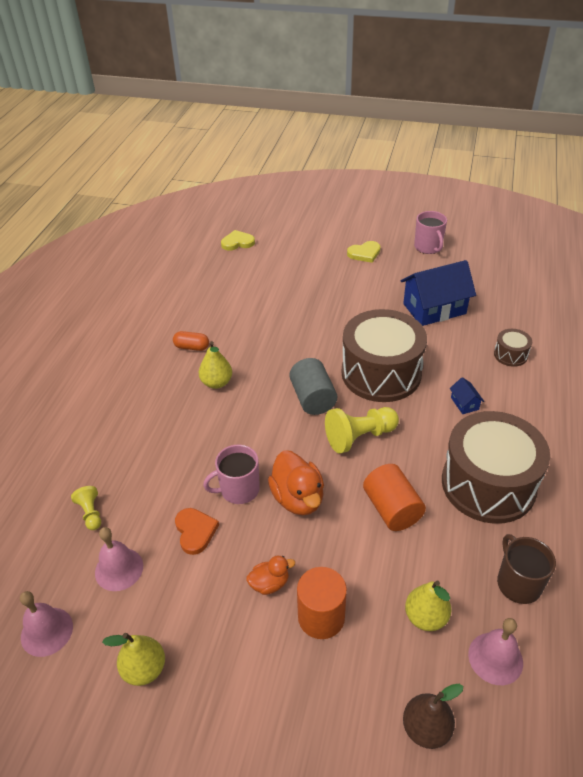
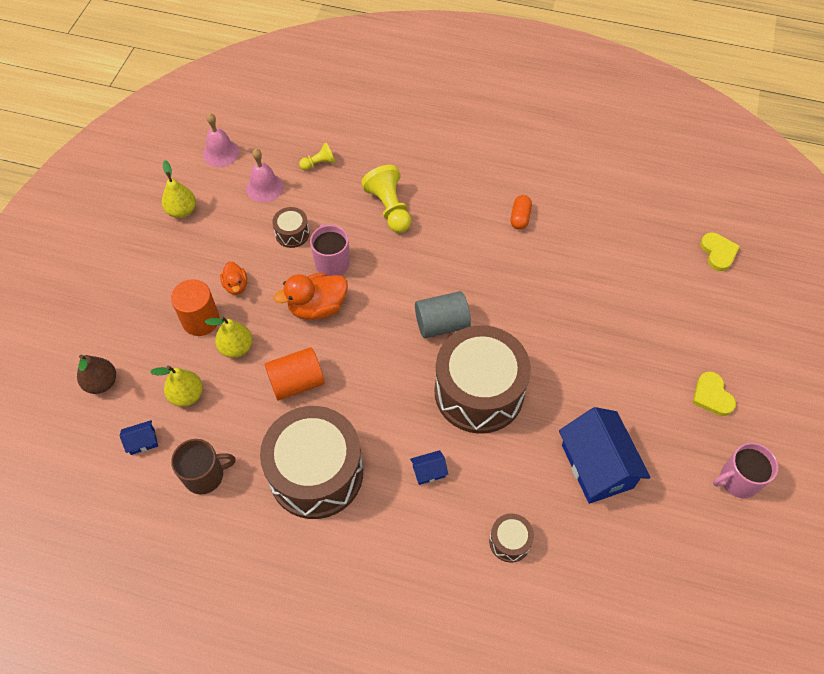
camera: 90 degrees right, 15 degrees up
orange heart [175,508,219,555] -> brown drum [272,207,310,248]
yellow pear [199,341,232,389] -> yellow pear moved to [205,316,253,358]
yellow pawn [325,407,399,454] -> yellow pawn moved to [361,165,411,233]
pink bell [468,618,523,685] -> blue house [119,420,158,455]

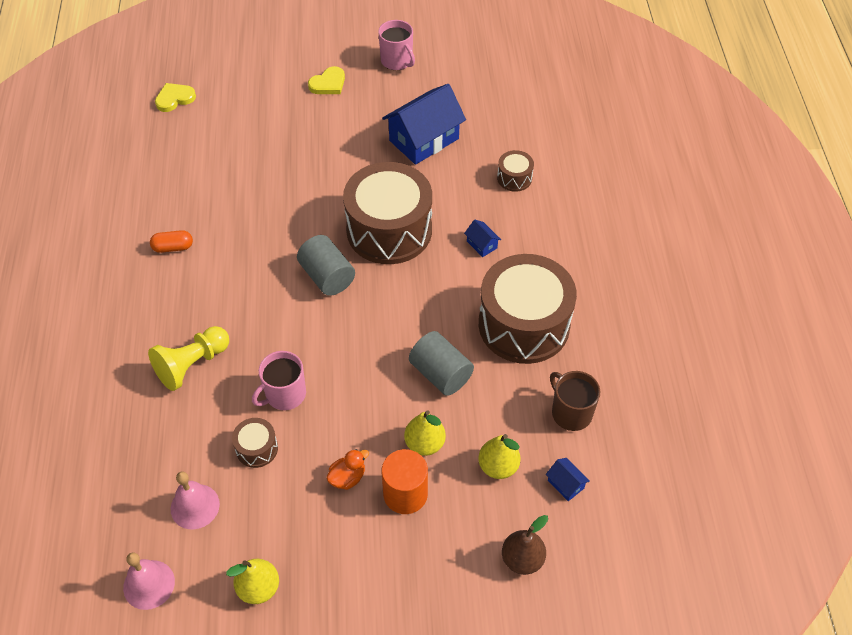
camera: 110 degrees left, 5 degrees down
orange cylinder [265,347,325,400] -> grey cylinder [409,331,474,396]
orange duck [274,273,348,320] -> none
yellow pawn [299,142,335,170] -> none

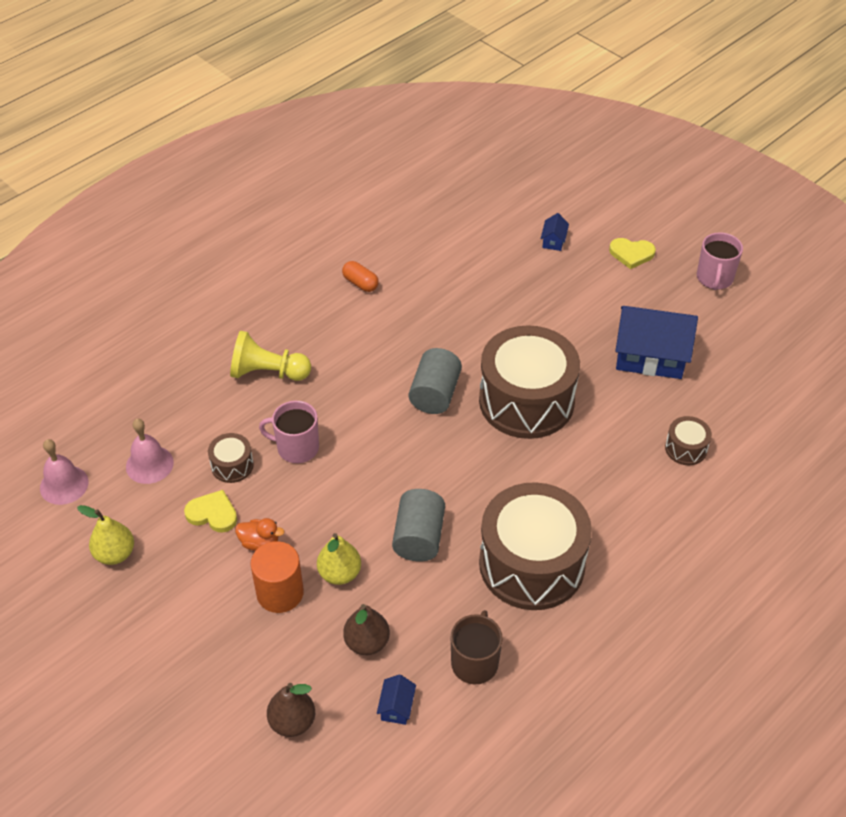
camera: 50 degrees right, 5 degrees down
yellow heart [155,83,196,112] -> yellow heart moved to [184,490,237,533]
blue house [464,220,501,257] -> blue house moved to [541,213,569,251]
yellow pear [478,434,521,479] -> brown pear [343,604,390,655]

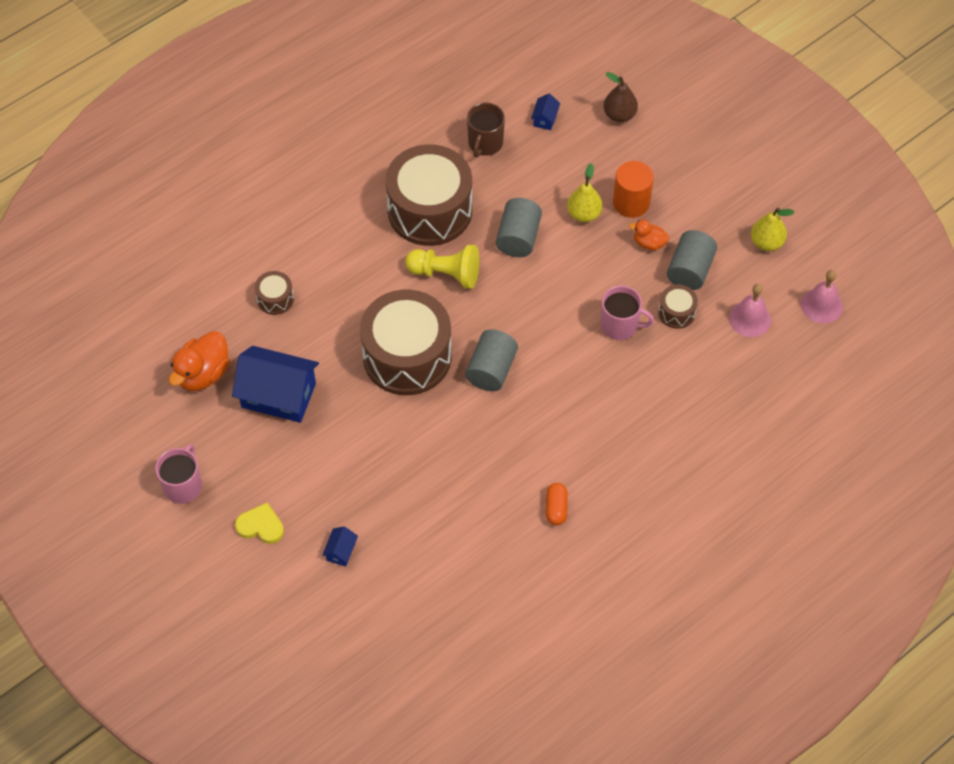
camera: 175 degrees left, 10 degrees up
yellow heart [184,490,237,533] -> grey cylinder [667,230,717,290]
yellow pawn [230,330,311,381] -> yellow pawn moved to [405,245,479,289]
orange capsule [342,261,379,292] -> orange capsule turned 45 degrees clockwise [546,483,568,526]
brown pear [343,604,390,655] -> none
none -> orange duck [169,331,230,391]

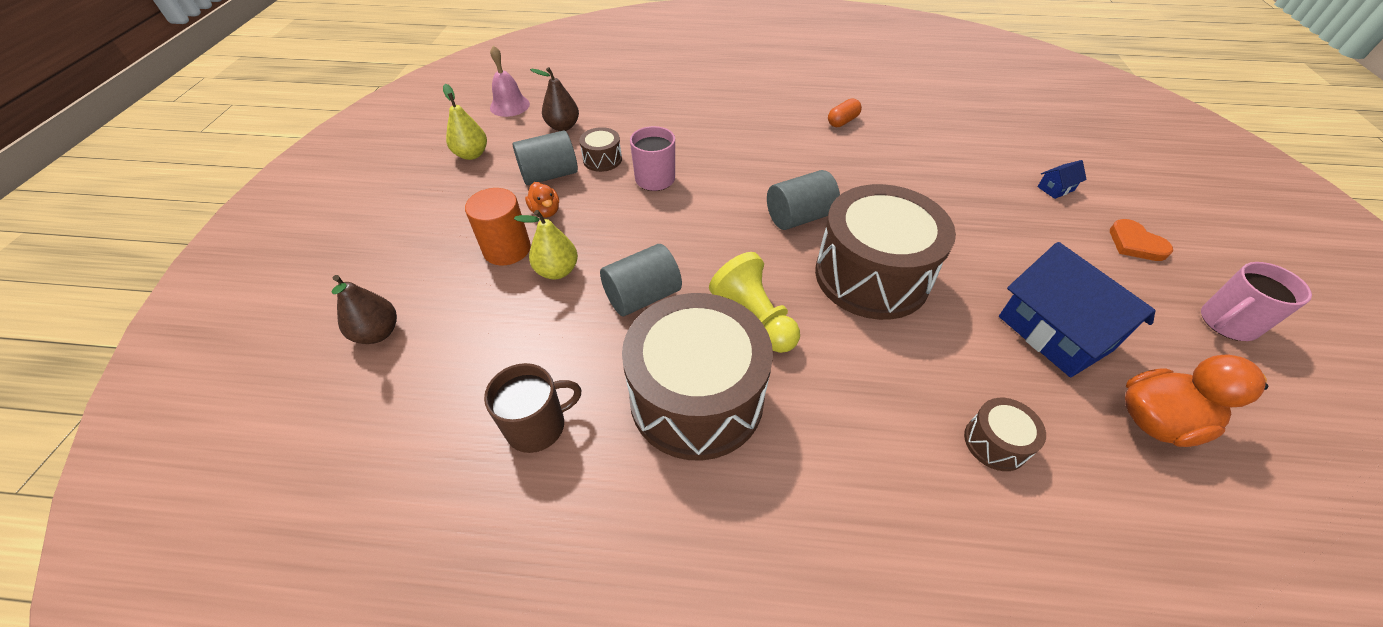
camera: 135 degrees left, 10 degrees down
yellow heart [235,502,284,544] -> orange heart [1110,219,1173,261]
blue house [531,94,560,130] -> none
pink bell [729,284,771,337] -> brown pear [530,67,579,131]

